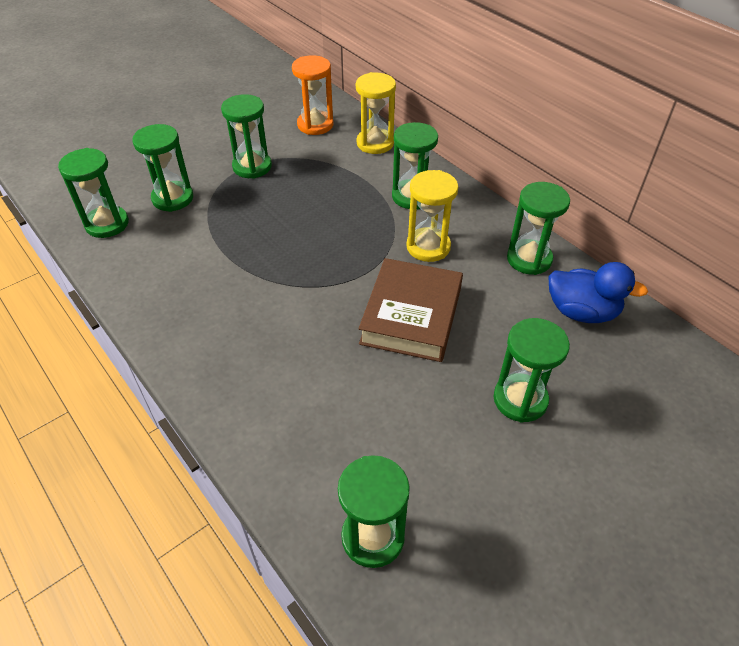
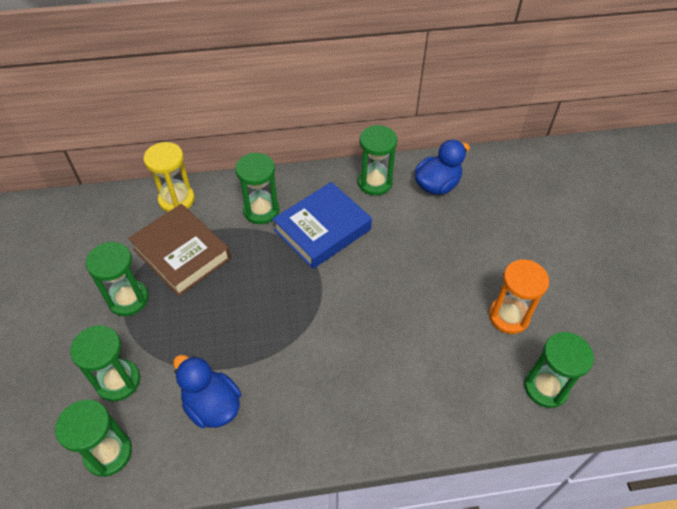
camera: 60 degrees left, 5 degrees up
orange hourglass [292,55,333,135] -> orange hourglass moved to [489,260,549,334]
brown book [359,258,463,362] -> brown book moved to [128,204,231,296]
yellow hourglass [406,170,458,262] -> blue book [273,182,372,269]
green hourglass [494,318,570,423] -> none
none -> blue duck [173,355,241,428]

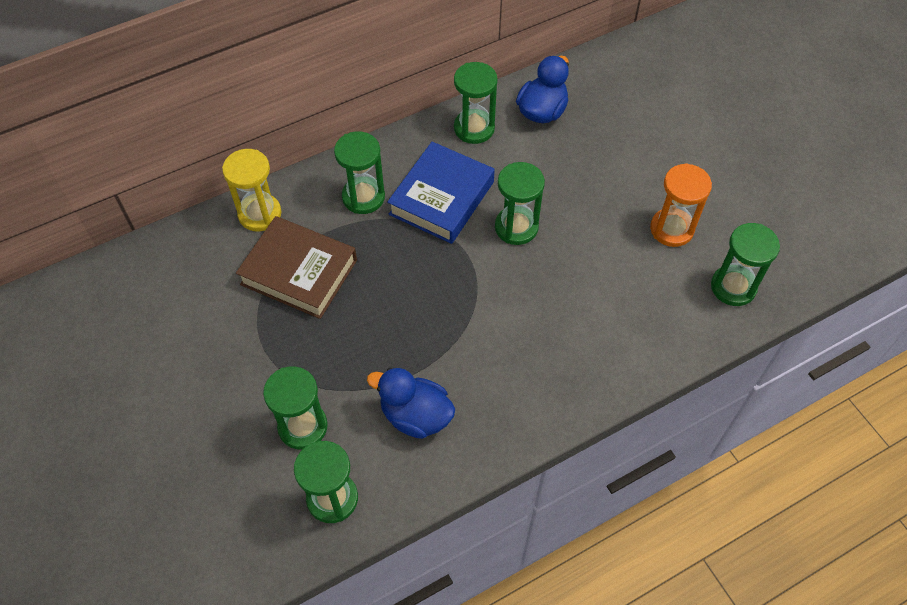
camera: 20 degrees left, 5 degrees up
green hourglass [86,242,149,316] -> green hourglass moved to [495,162,545,245]

